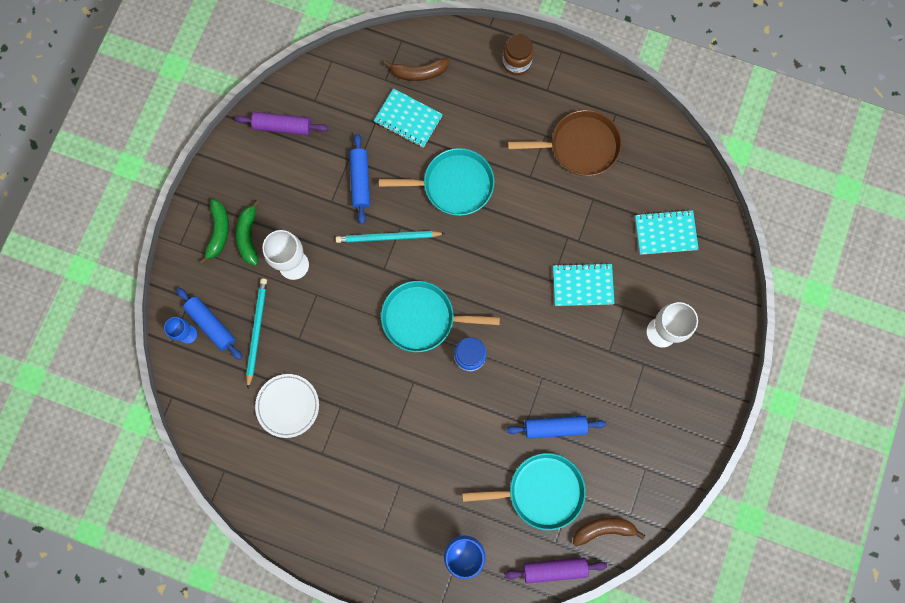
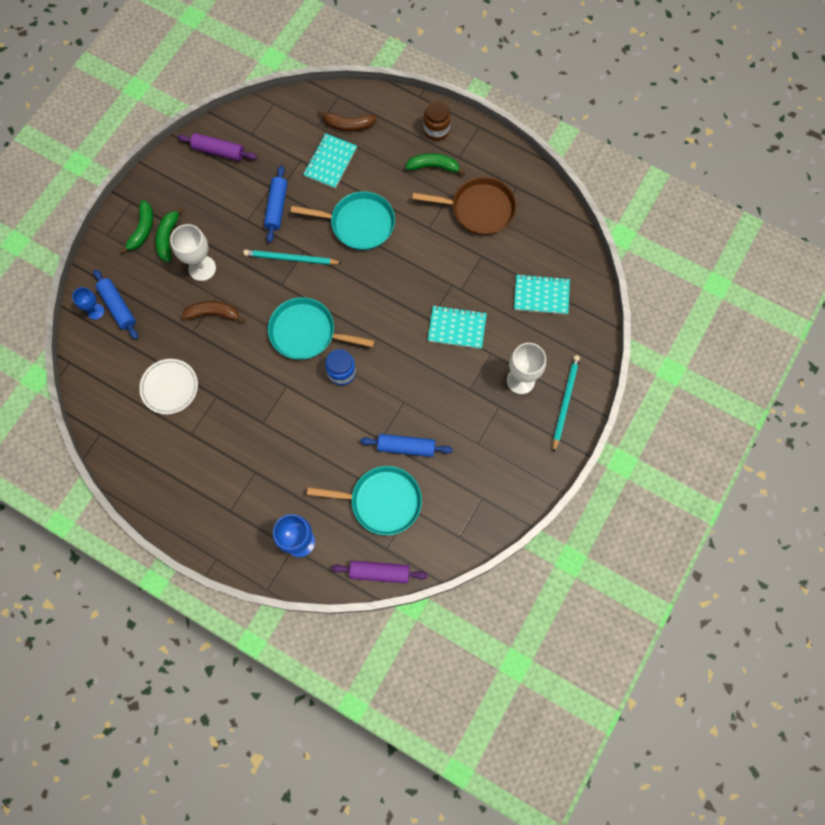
camera: 10 degrees right, 5 degrees down
turquoise pencil [246,278,267,388] -> turquoise pencil moved to [553,355,580,453]
turquoise notebook [374,88,443,148] -> turquoise notebook turned 75 degrees clockwise [303,133,357,189]
brown banana [573,518,645,546] -> brown banana moved to [182,301,245,324]
none -> green banana [405,153,465,176]

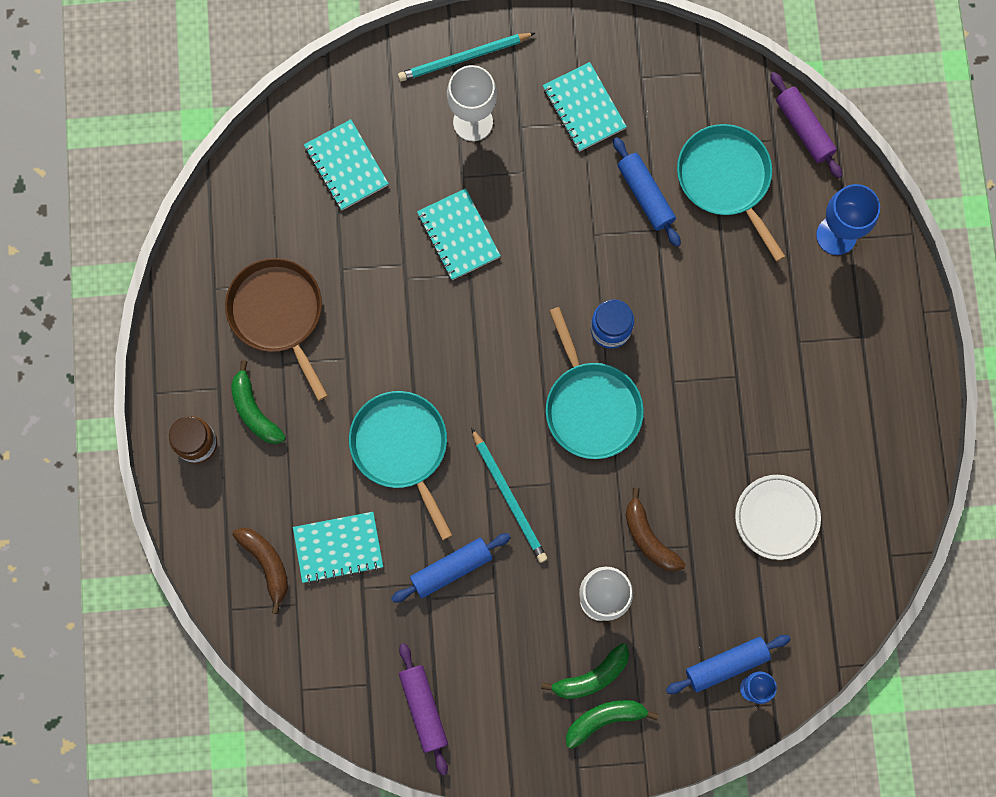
camera: 125 degrees left, 5 degrees up
blue rolling pin [94,269,138,339] -> blue rolling pin turned 45 degrees clockwise [666,635,791,694]
none -> turquoise notebook [543,62,627,152]

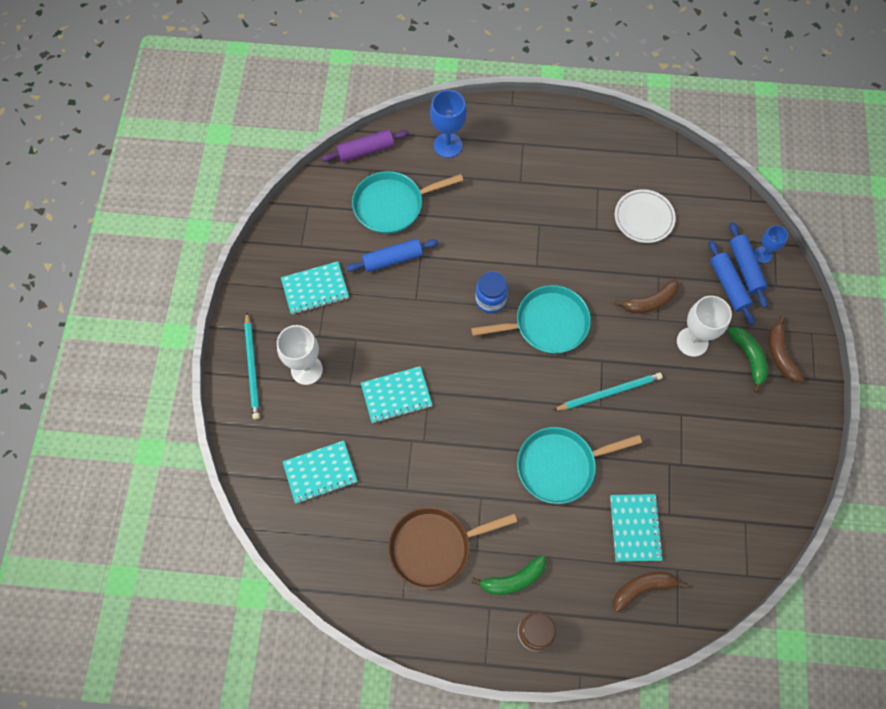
camera: 80 degrees left, 10 degrees down
blue rolling pin [391,533,511,603] -> blue rolling pin moved to [708,240,755,325]
purple rolling pin [399,643,448,776] -> none
green banana [566,700,658,749] -> brown banana [768,316,804,382]

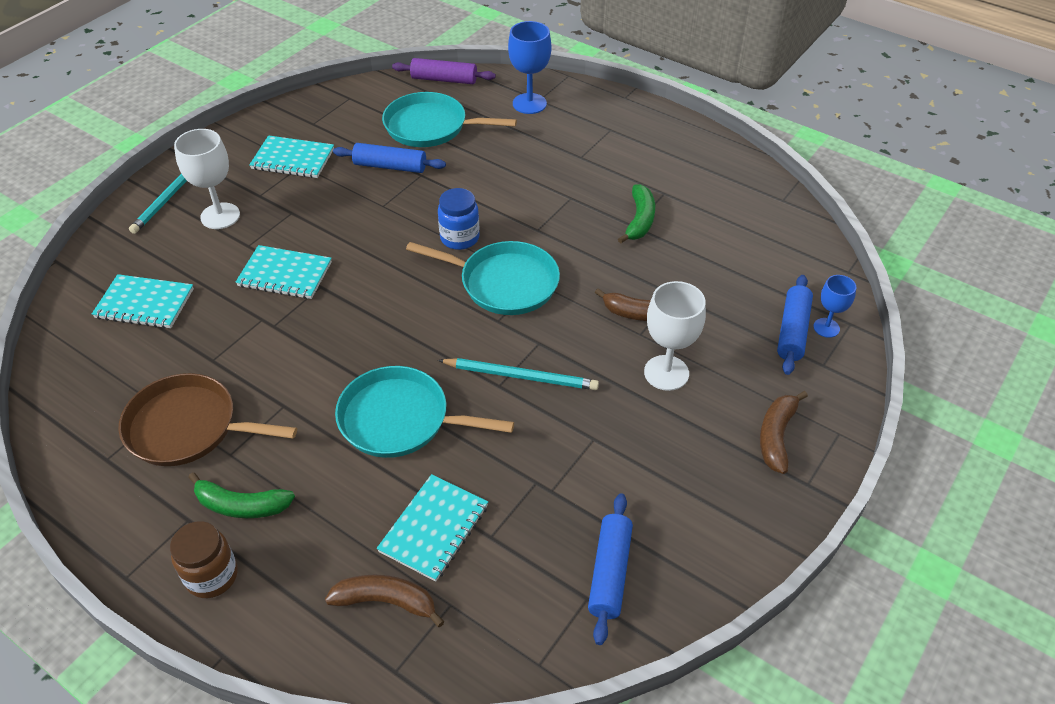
camera: 30 degrees right, 20 degrees down
white plate [615,189,676,243] -> none
blue rolling pin [708,240,755,325] -> blue rolling pin moved to [588,493,633,645]
green banana [728,327,768,393] -> green banana moved to [618,184,655,243]

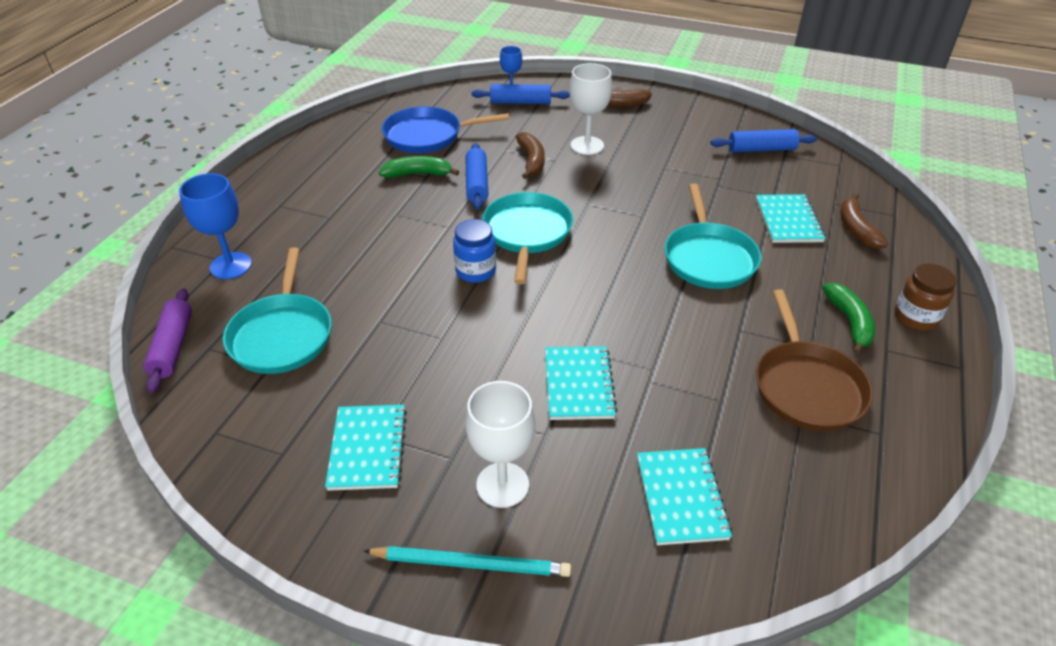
camera: 105 degrees left, 5 degrees down
blue rolling pin [333,143,446,173] -> blue rolling pin moved to [465,143,488,210]
turquoise notebook [377,474,488,582] -> turquoise notebook turned 75 degrees clockwise [756,194,826,243]
turquoise pencil [438,358,599,390] -> none
none -> blue pan [382,106,509,153]

